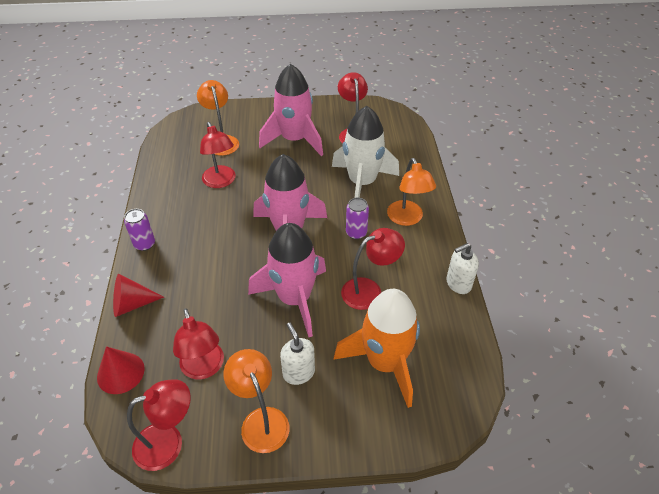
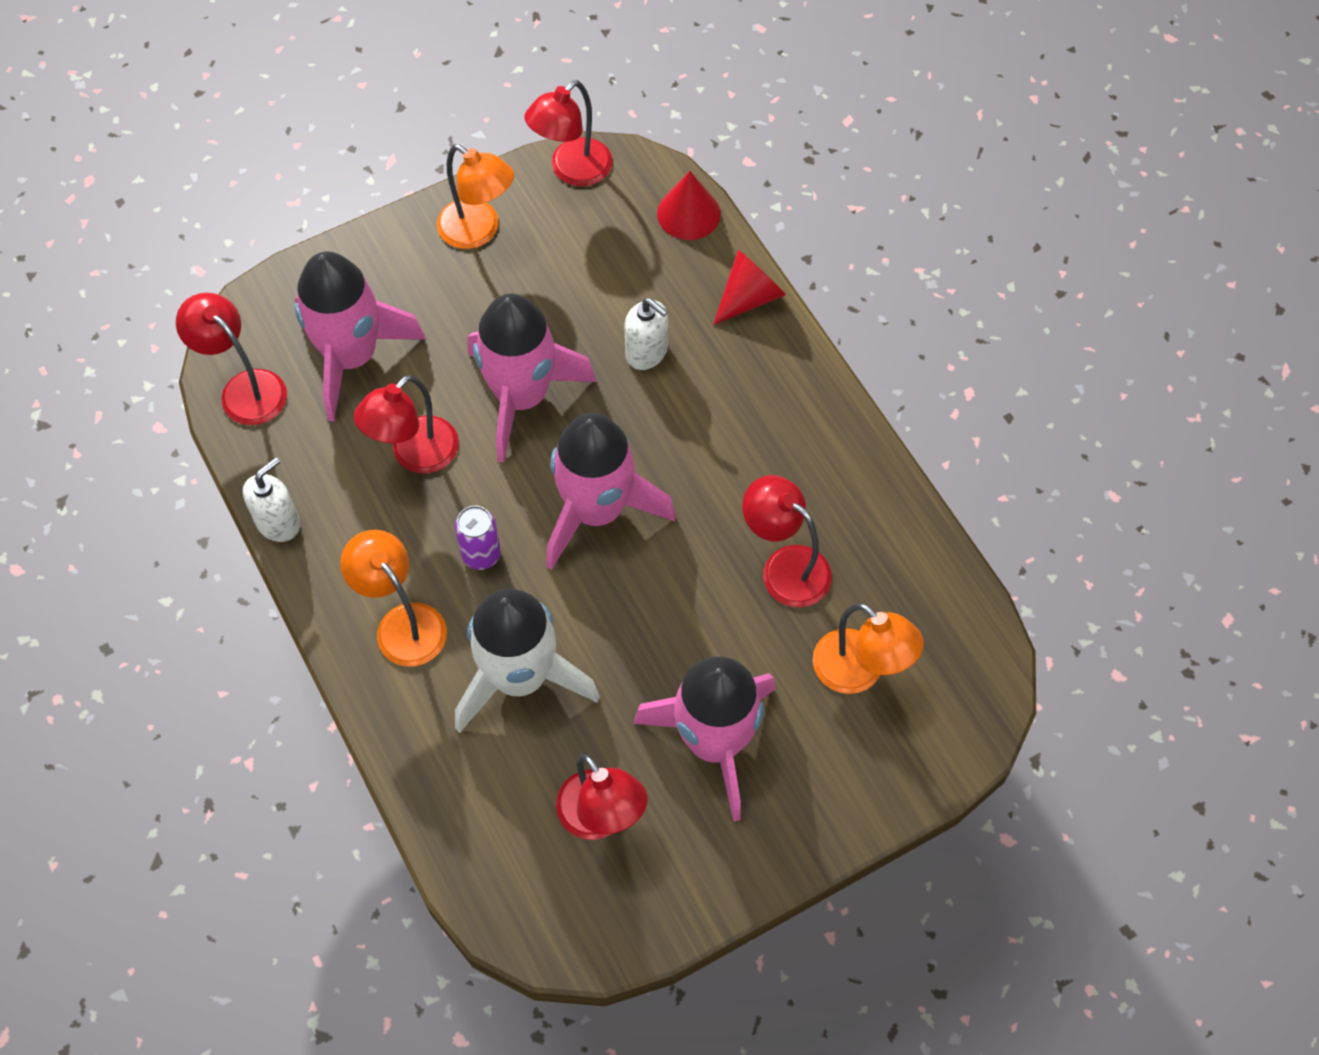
camera: 155 degrees right, 15 degrees up
purple can [124,209,155,251] -> none
red lamp [173,308,224,379] -> red lamp moved to [176,293,287,425]
white soap dispenser [280,323,315,385] -> white soap dispenser moved to [625,298,668,370]
orange rocket [333,289,420,408] -> pink rocket [295,251,426,421]

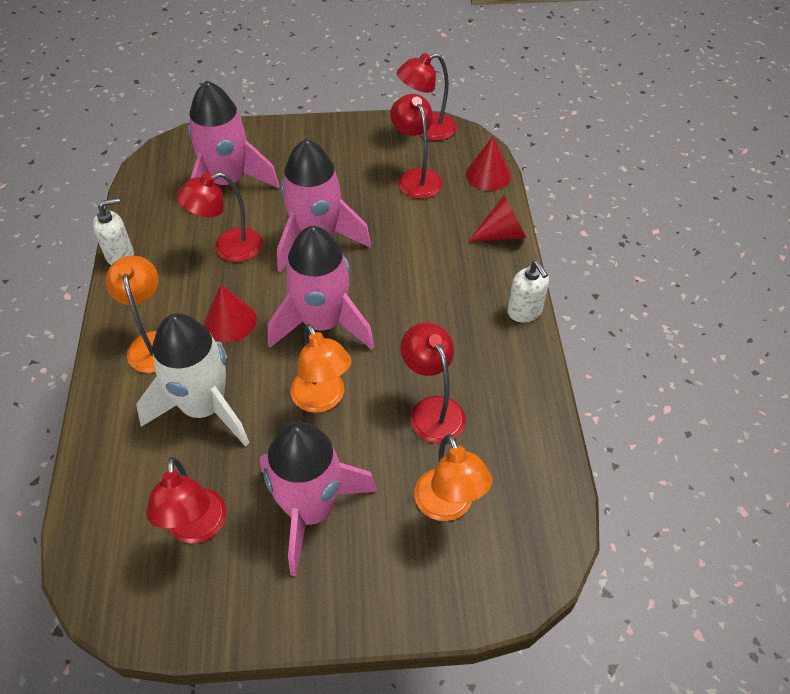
camera: 25 degrees right, 10 degrees down
red lamp [176,293,287,425] -> red lamp moved to [390,94,442,199]
orange lamp [437,144,514,249] -> orange lamp moved to [291,324,352,413]
purple can [455,506,501,570] -> red cone [204,285,257,342]
white soap dispenser [625,298,668,370] -> white soap dispenser moved to [507,261,549,322]

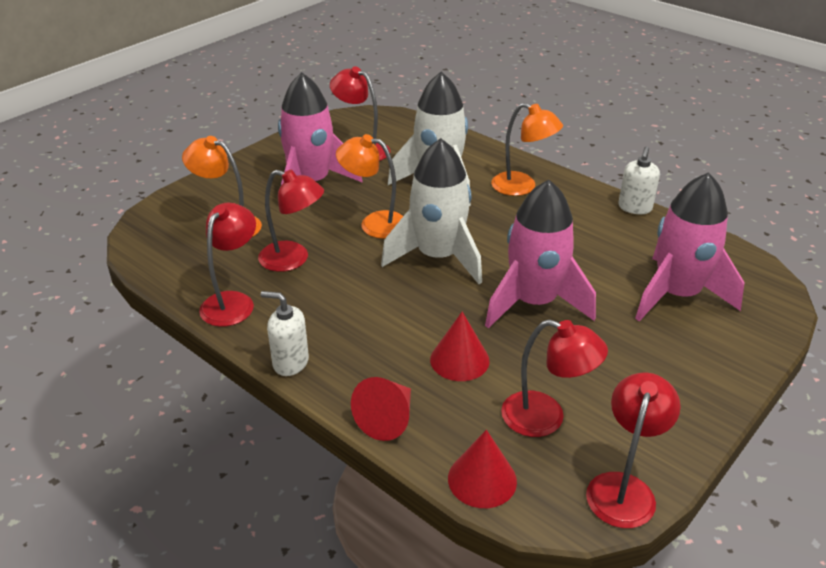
camera: 135 degrees right, 15 degrees down
red lamp [177,172,263,262] -> red lamp moved to [199,202,256,327]
red cone [204,285,257,342] -> red cone moved to [430,312,490,381]
pink rocket [268,226,374,350] -> white rocket [381,138,482,284]

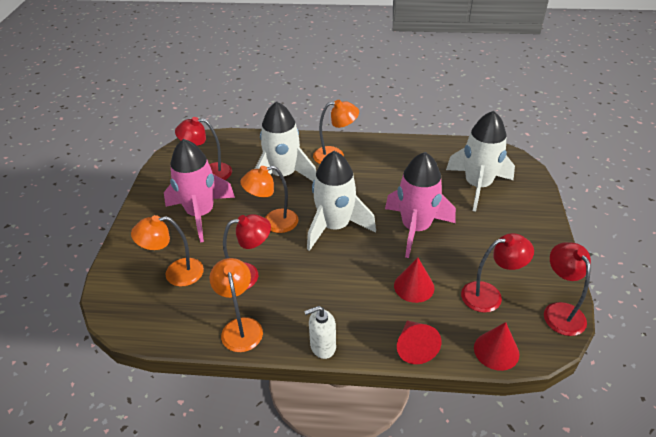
camera: 35 degrees left, 5 degrees up
red lamp [199,202,256,327] -> orange lamp [209,258,263,352]
white soap dispenser [618,147,660,214] -> none
pink rocket [635,172,745,321] -> white rocket [446,111,515,212]

